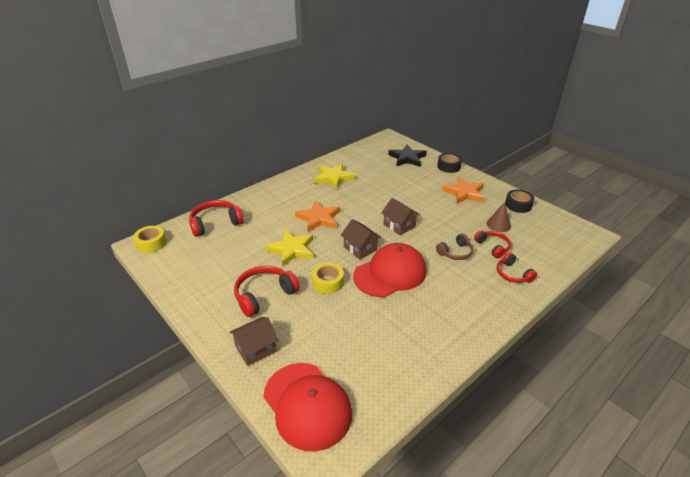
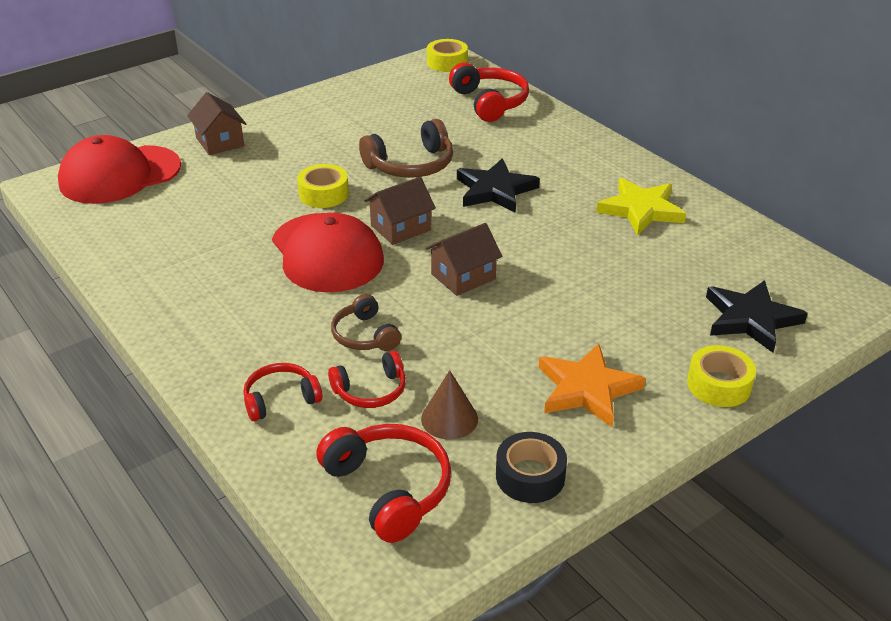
camera: 95 degrees right, 0 degrees up
red headphones [234,266,300,317] -> red headphones moved to [316,424,451,543]
yellow star [265,230,313,266] -> brown headphones [359,119,453,178]
orange star [295,200,340,232] -> black star [457,158,540,213]
black tape [437,153,462,173] -> yellow tape [687,345,756,407]

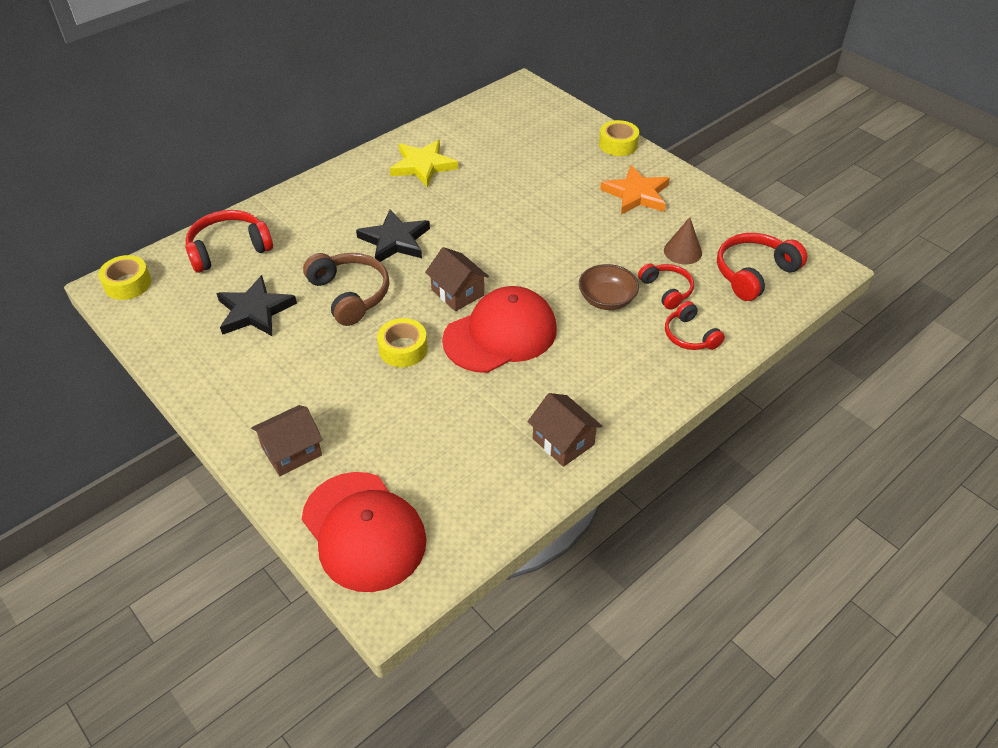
camera: 95 degrees left, 10 degrees up
brown headphones [331,294,401,351] -> brown bowl [579,264,639,310]
brown house [426,223,502,296] -> brown house moved to [528,393,602,467]
black tape [496,432,567,503] -> none
black star [706,280,808,353] -> black star moved to [216,275,297,336]

